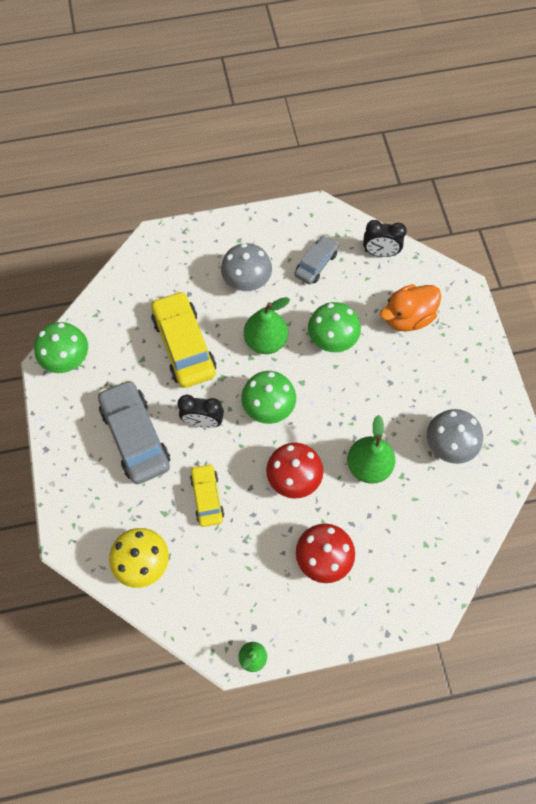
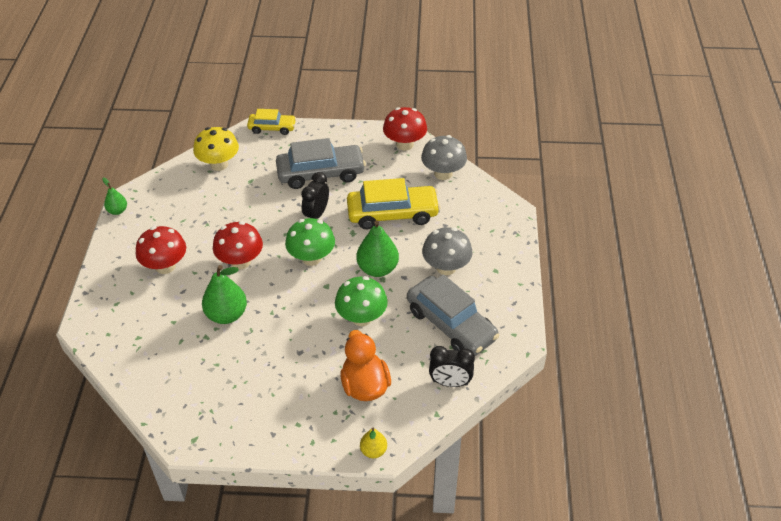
camera: 105 degrees right, 20 degrees down
green mushroom [34,322,88,373] -> red mushroom [383,107,427,151]
yellow car [190,463,224,527] -> yellow car moved to [247,109,296,135]
grey car [294,235,339,285] -> grey car [407,274,499,356], size x1.75
black clock [363,220,407,257] -> black clock turned 105 degrees counterclockwise [429,346,475,387]
grey mushroom [427,409,483,464] -> grey mushroom moved to [421,135,467,180]
none -> yellow pear [360,428,387,458]

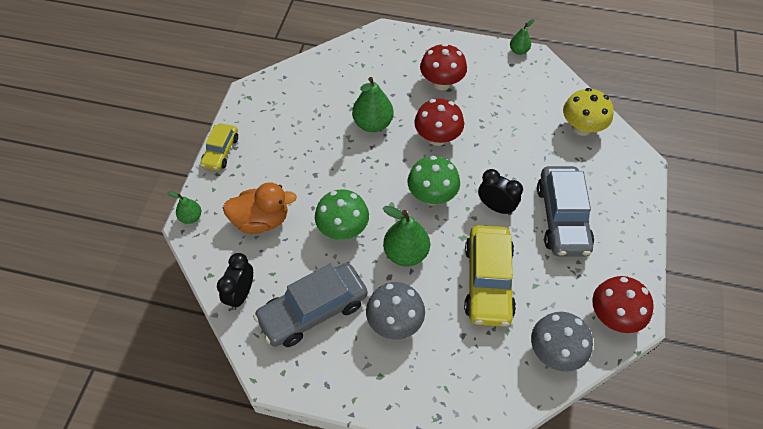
camera: 100 degrees right, 10 degrees up
yellow car [247,109,296,135] -> yellow car moved to [200,123,238,171]
yellow pear [360,428,387,458] -> green pear [168,191,201,224]

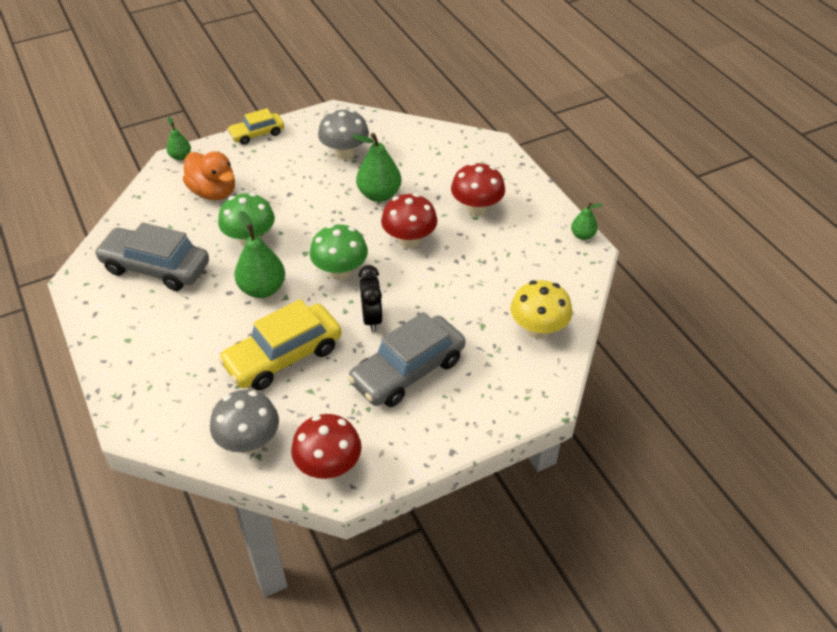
camera: 50 degrees right, 10 degrees down
black clock [217,253,253,310] -> none
grey mushroom [366,282,425,340] -> grey mushroom moved to [318,109,369,160]

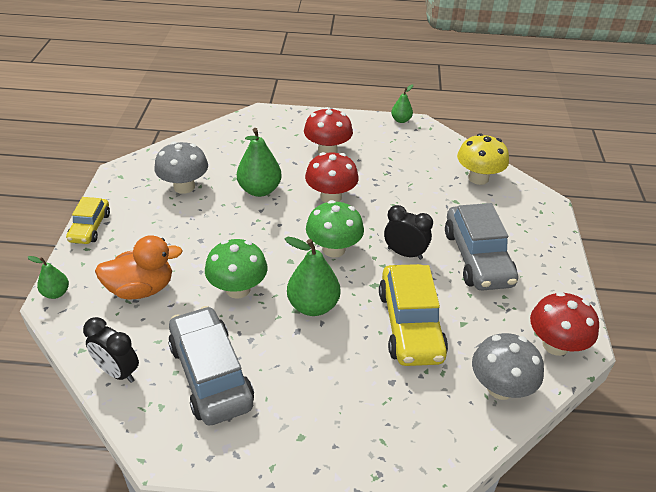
camera: 60 degrees left, 5 degrees down
grey car [94,222,209,291] -> grey car turned 105 degrees clockwise [168,306,254,425]
none -> black clock [83,317,139,383]

